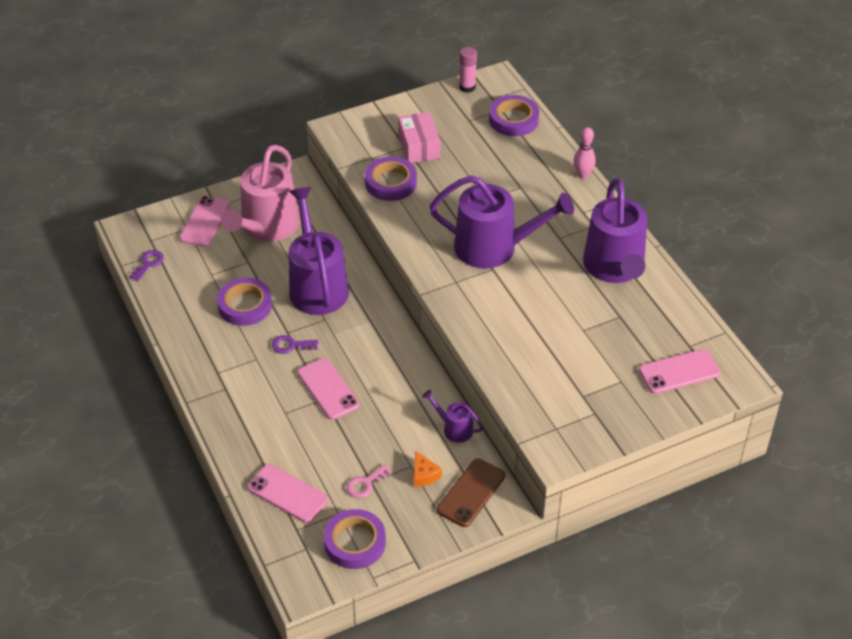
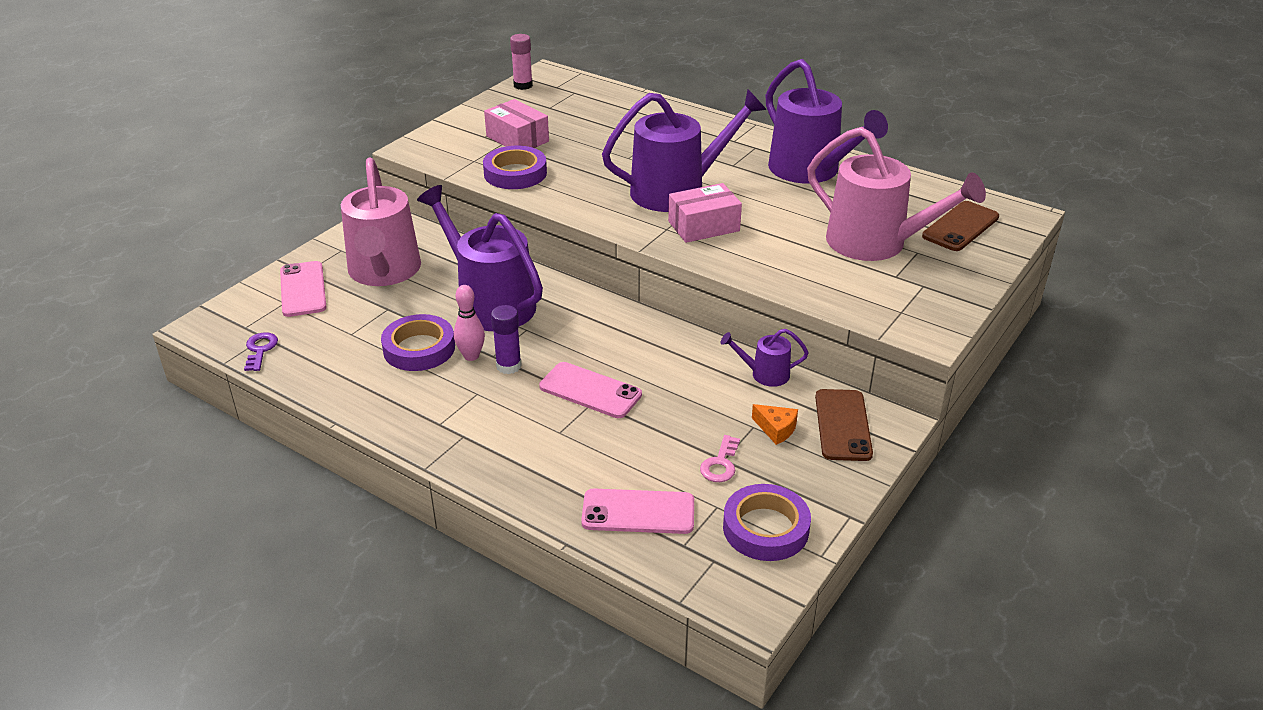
camera: 30 degrees left, 10 degrees down
purple key [272,335,318,354] -> purple glue stick [491,305,522,374]
purple tape [489,95,539,136] -> none
pink bowling pin [573,127,596,179] -> pink bowling pin moved to [454,285,485,361]
pink phone [639,349,720,394] -> brown phone [922,201,999,251]
none -> pink box [668,183,742,243]
none -> pink watering can [807,127,986,261]

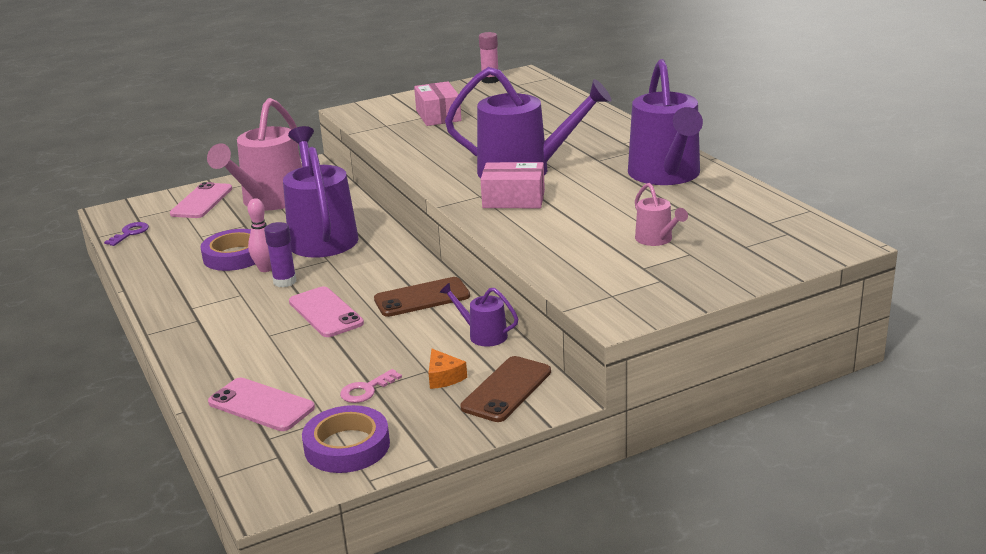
camera: 30 degrees right, 10 degrees down
purple tape [483,146,547,189] -> none
pink watering can [807,127,986,261] -> pink watering can [635,183,688,246], size x0.45
brown phone [922,201,999,251] -> brown phone moved to [374,277,470,317]

